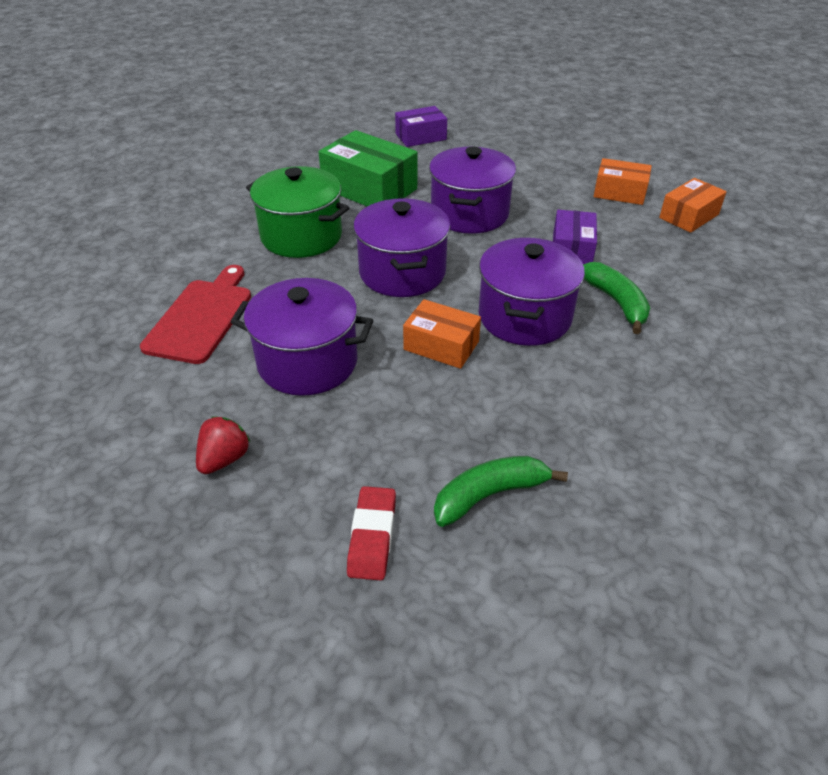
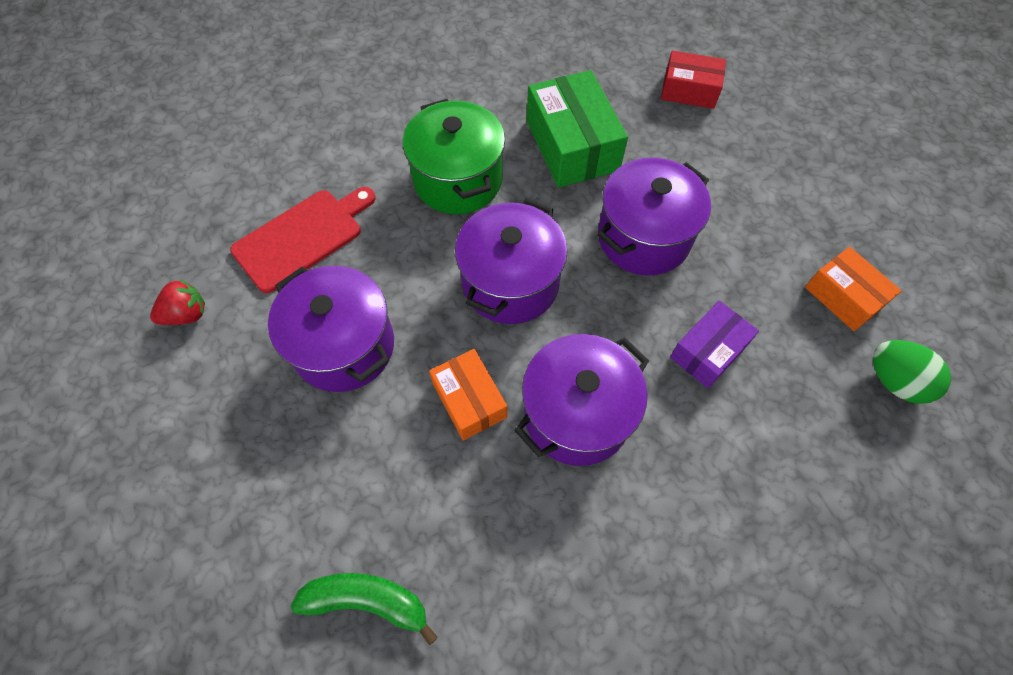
camera: 35 degrees right, 20 degrees up
red strawberry [196,416,250,474] -> red strawberry moved to [150,279,205,325]
red eraser [347,486,396,580] -> none
purple box [395,106,447,147] -> red box [661,50,726,109]
green banana [583,262,650,334] -> none
orange box [659,178,727,233] -> green egg [873,340,951,404]

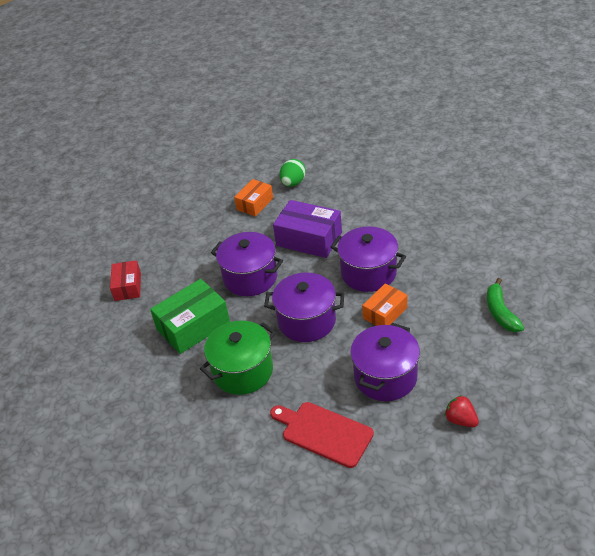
camera: 105 degrees left, 20 degrees down
red strawberry [150,279,205,325] -> red strawberry moved to [445,395,479,427]
purple box [670,301,759,388] -> purple box [273,200,342,258], size x1.63

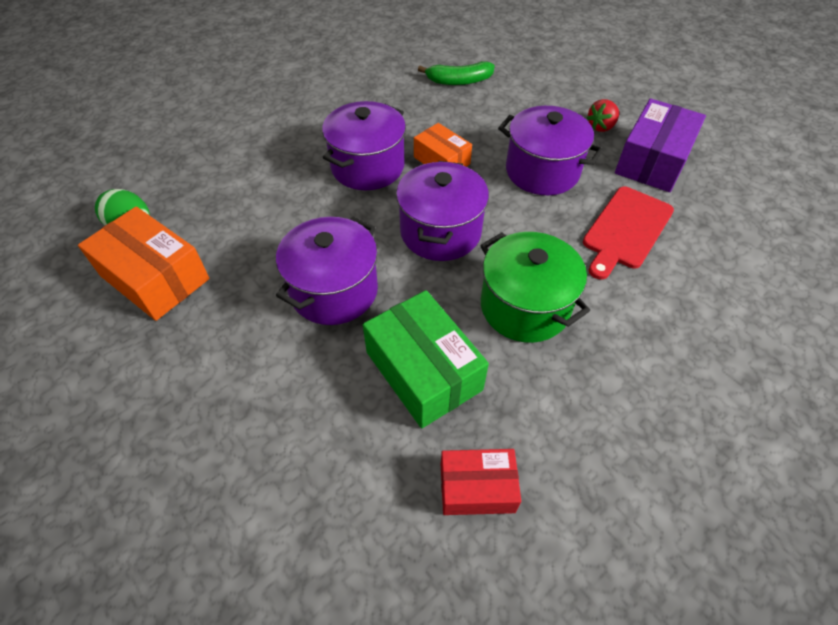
camera: 90 degrees left, 10 degrees up
red box [110,260,141,301] -> red box moved to [441,449,521,515]
orange box [234,179,273,216] -> orange box [78,207,210,321], size x1.63
purple box [273,200,342,258] -> purple box moved to [615,99,706,192]

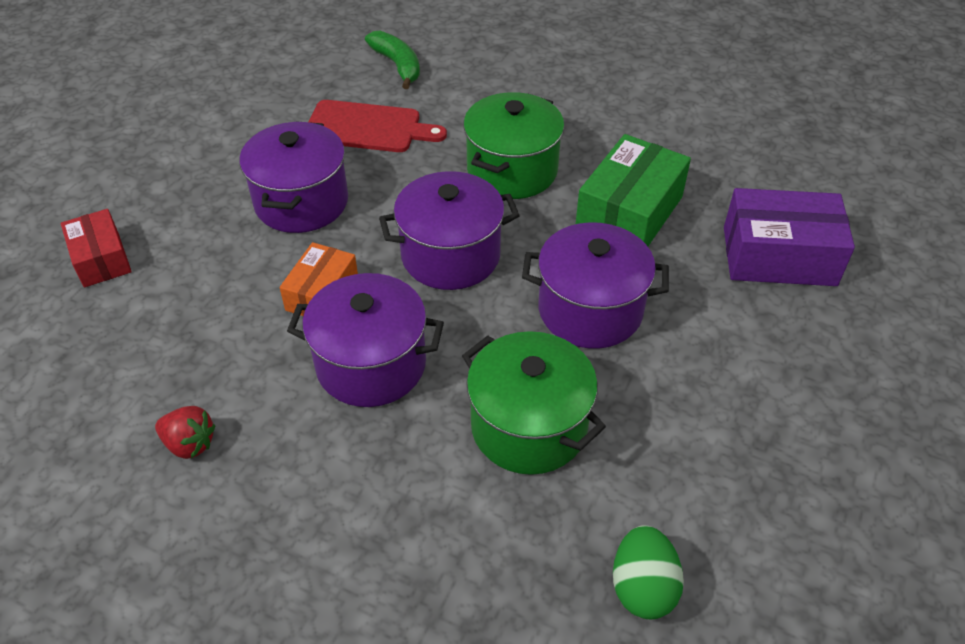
camera: 115 degrees left, 5 degrees down
orange box [78,207,210,321] -> none
green banana [418,61,495,85] -> green banana moved to [365,31,420,89]
red box [441,449,521,515] -> red box moved to [61,209,132,287]
red strawberry [587,99,619,132] -> red strawberry moved to [155,406,216,459]
purple box [615,99,706,192] -> purple box moved to [724,188,855,286]
none -> green pot [462,331,606,475]

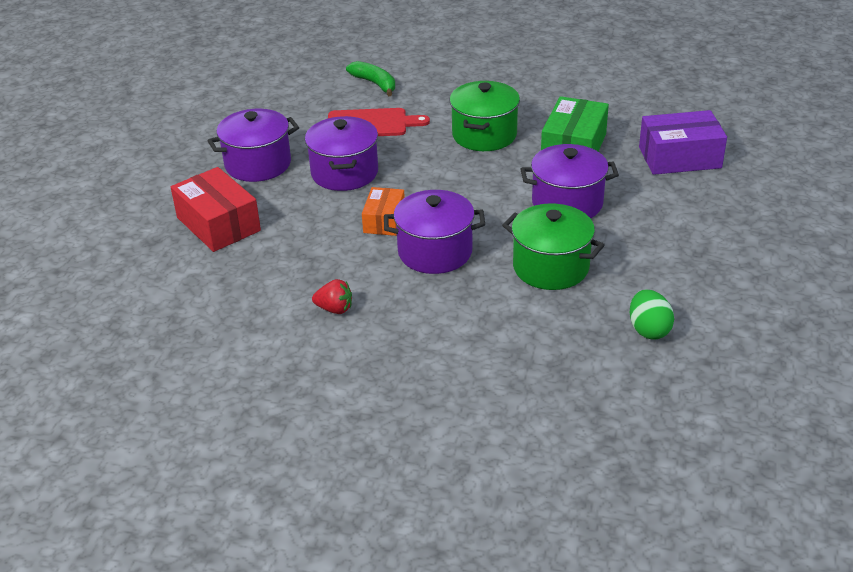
camera: 10 degrees left, 10 degrees down
red box [61,209,132,287] -> red box [171,167,261,252], size x1.63
purple pot [379,171,520,290] -> purple pot moved to [207,109,299,182]

